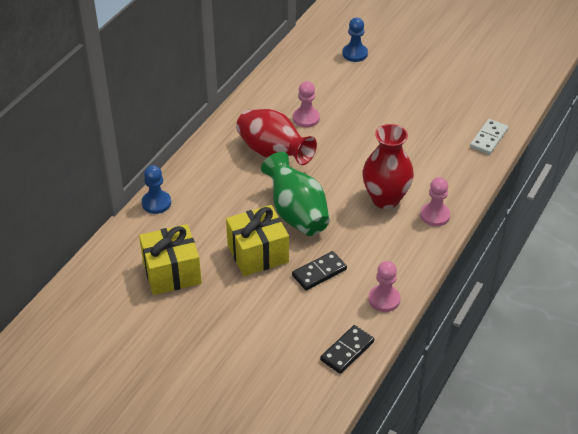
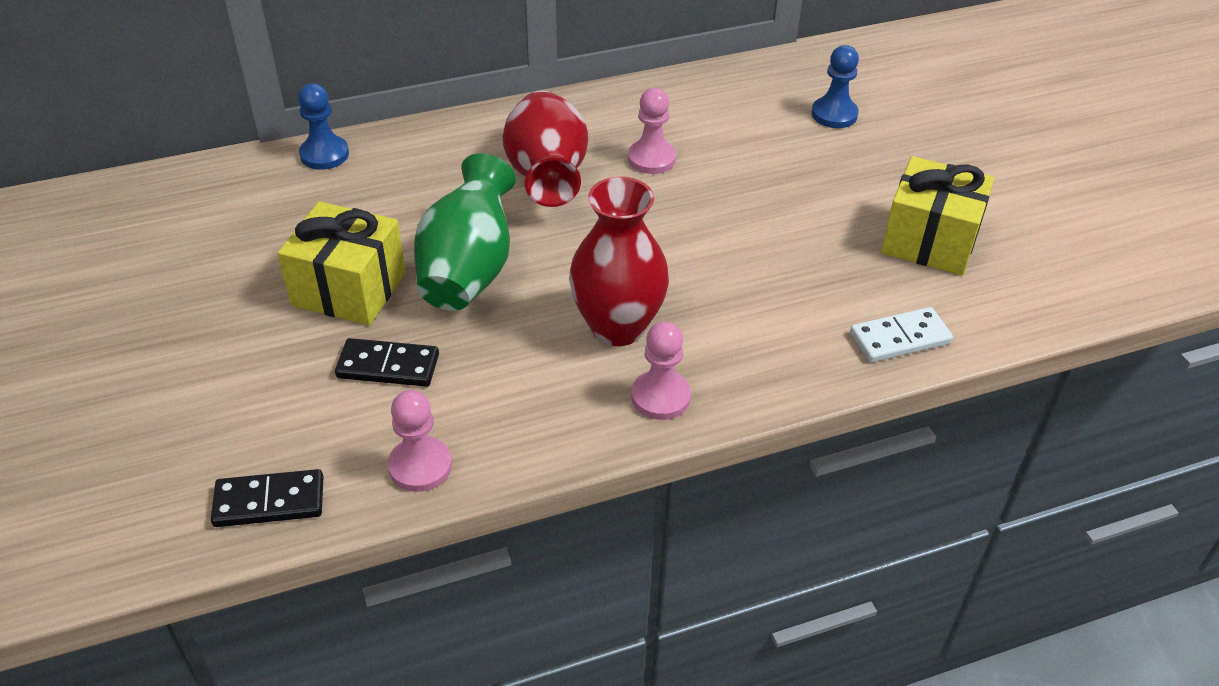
camera: 40 degrees right, 0 degrees up
yellow gift [139,224,202,295] -> yellow gift moved to [881,156,994,275]

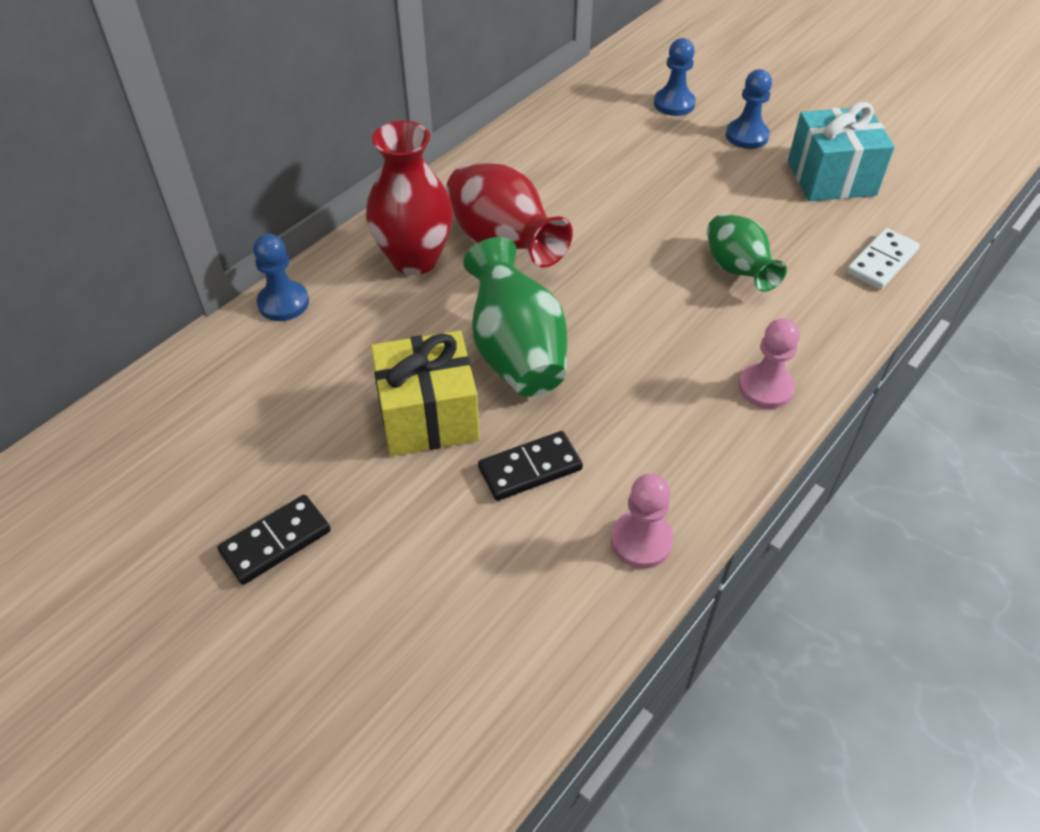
camera: 30 degrees left, 5 degrees up
black domino [211,469,323,527] -> black domino moved to [217,495,331,585]
red vase [569,177,669,346] -> red vase moved to [366,121,453,275]
pink pawn [628,88,676,174] -> none
yellow gift [881,156,994,275] -> turquoise gift [788,102,895,201]
none -> green vase [707,213,787,292]
none -> blue pawn [726,69,772,149]

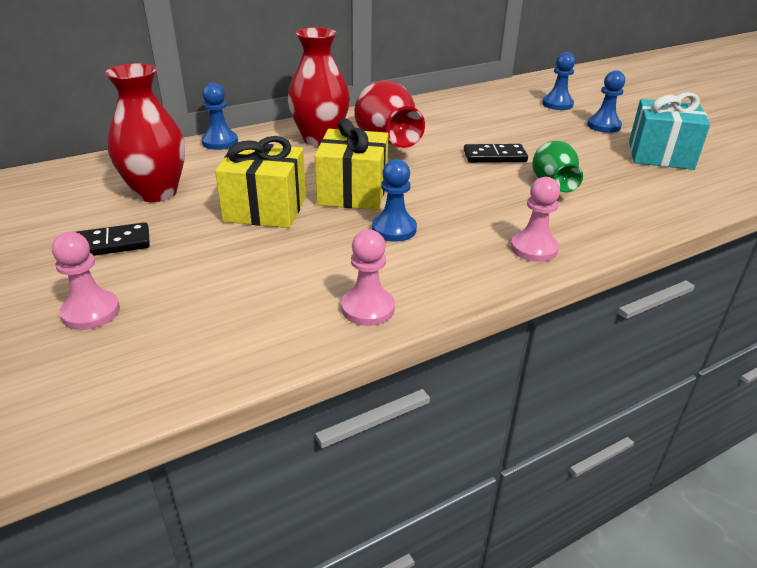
camera: 20 degrees right, 15 degrees down
green vase [463,237,567,397] -> yellow gift [315,119,388,210]
black domino [478,431,583,501] -> black domino moved to [464,144,528,163]
white domino [846,228,920,290] -> none
none -> pink pawn [52,232,120,330]
none -> red vase [105,63,185,202]
none -> blue pawn [372,159,417,242]

